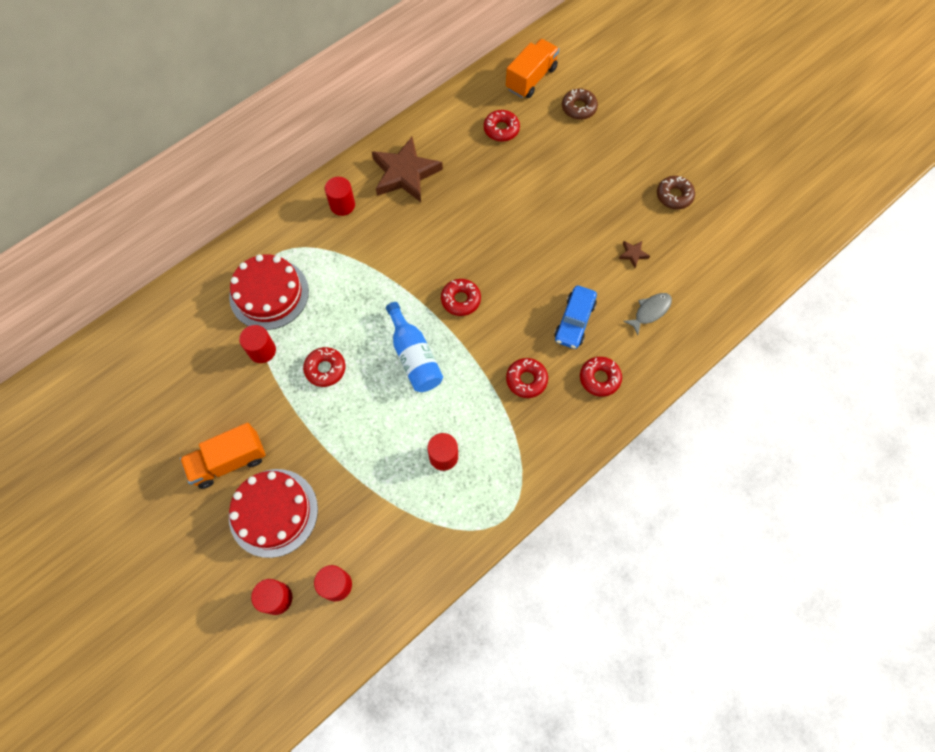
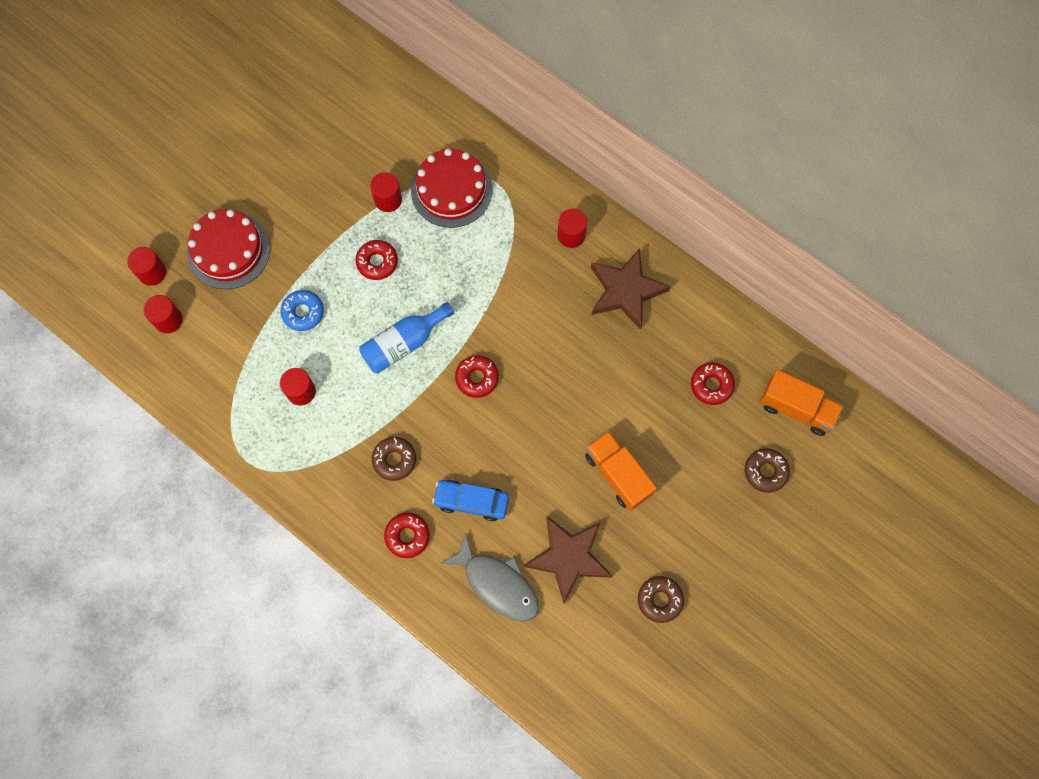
camera: 80 degrees right, 5 degrees up
orange truck [180,423,266,489] -> orange truck moved to [585,431,657,511]
red donut [506,358,548,398] -> brown donut [372,437,416,481]
brown star [619,241,650,268] -> brown star [524,516,612,603], size x2.48
grey fish [623,293,672,335] -> grey fish [441,533,539,621], size x1.69
none -> blue donut [281,290,324,331]

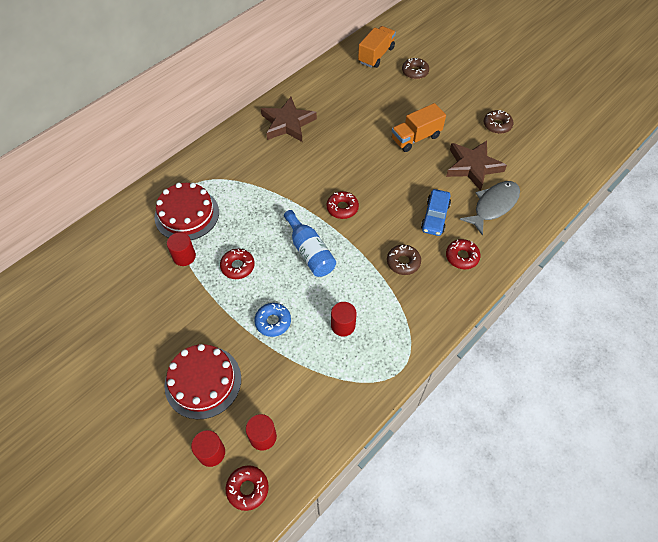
camera: 85 degrees left, 15 degrees down
red cylinder [557,209,587,248] -> none
red donut [691,363,735,405] -> red donut moved to [226,465,269,511]

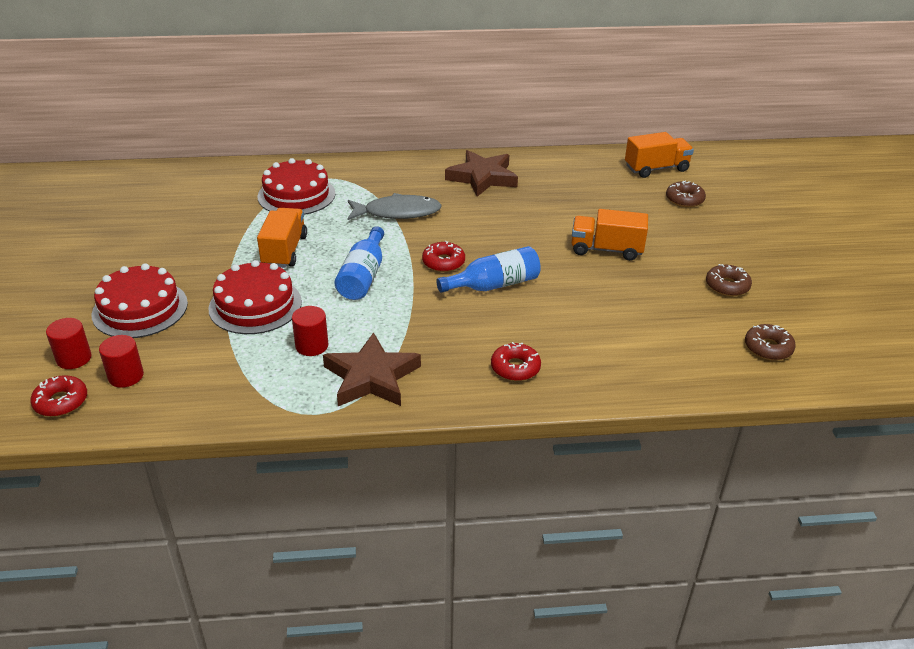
camera: 40 degrees right, 20 degrees down
red cylinder [167,232,196,266] -> none
red donut [220,249,255,279] -> orange truck [257,208,307,268]
blue donut [254,303,291,337] -> red cake [208,260,302,334]
brown donut [387,245,421,275] -> brown donut moved to [745,324,796,360]
blue car [421,189,451,236] -> none
brown star [446,141,507,191] -> brown star moved to [323,332,421,406]
grey fish [459,181,520,235] -> grey fish moved to [347,193,442,220]
none -> blue bottle [436,246,541,293]

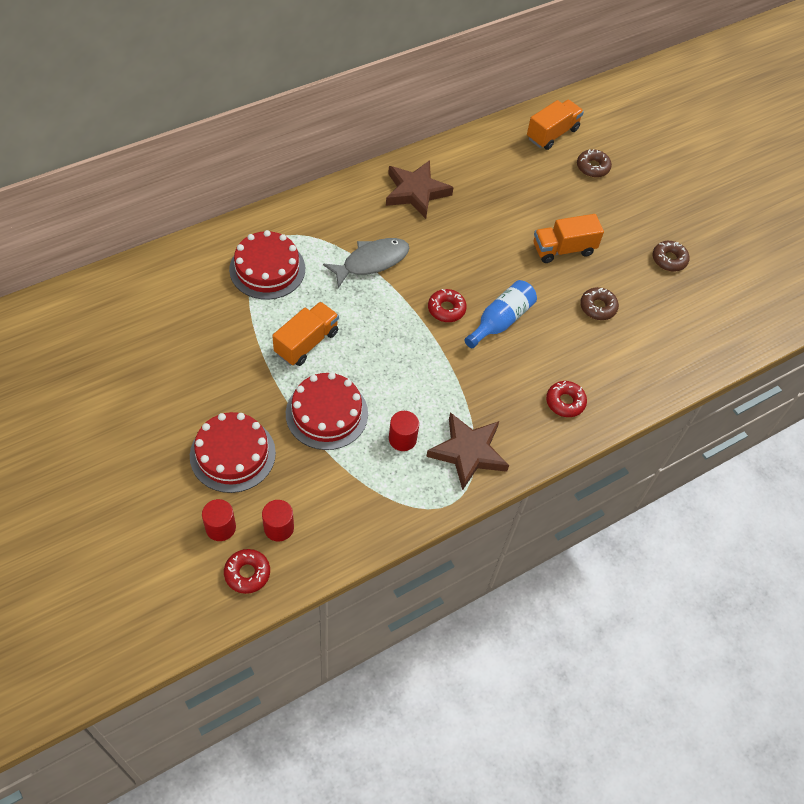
camera: 30 degrees left, 20 degrees up
orange truck [257,208,307,268] -> orange truck turned 60 degrees clockwise [272,302,339,366]
blue bottle [335,226,384,300] -> none
brown donut [745,324,796,360] -> brown donut moved to [580,287,619,320]

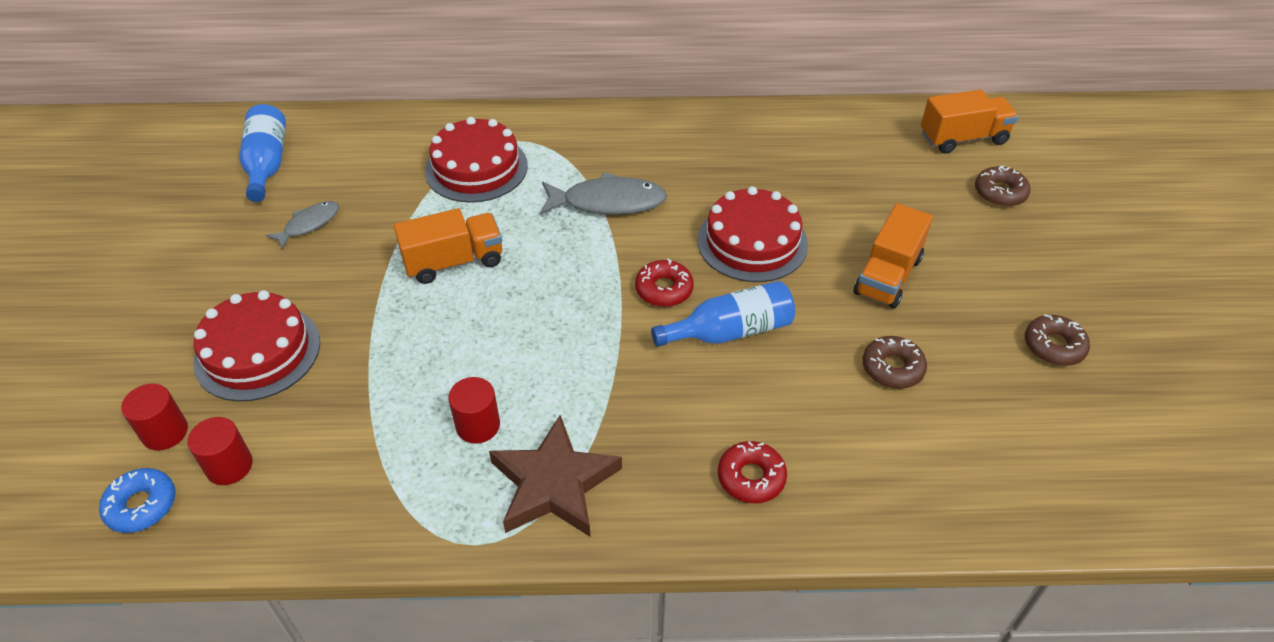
camera: 35 degrees right, 10 degrees down
red donut [224,549,270,594] -> blue donut [99,468,176,533]
red cake [286,372,368,450] -> red cake moved to [697,186,808,282]
brown star [386,160,454,219] -> none
orange truck [534,214,604,263] -> orange truck turned 75 degrees counterclockwise [854,203,933,309]
none -> blue bottle [239,104,286,202]
none -> grey fish [266,201,339,249]

